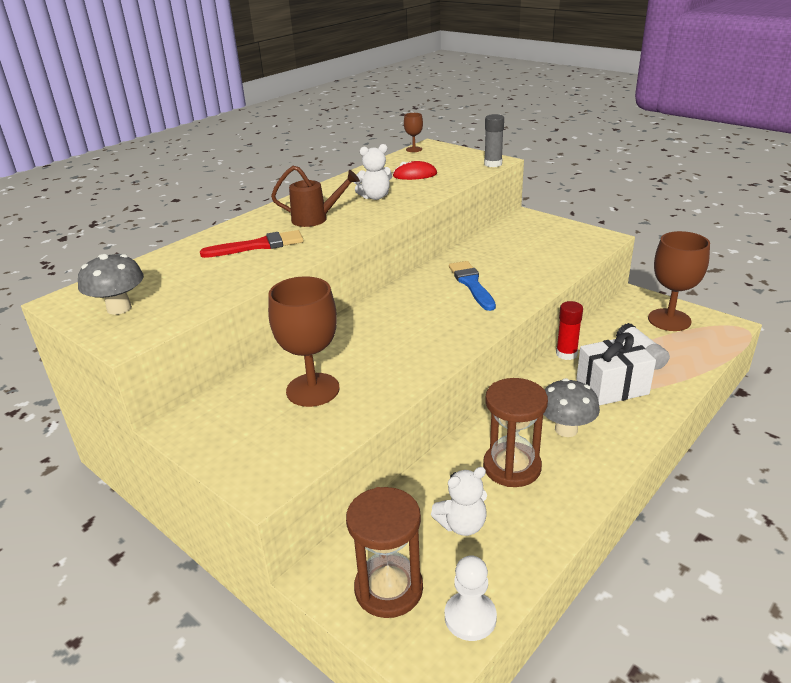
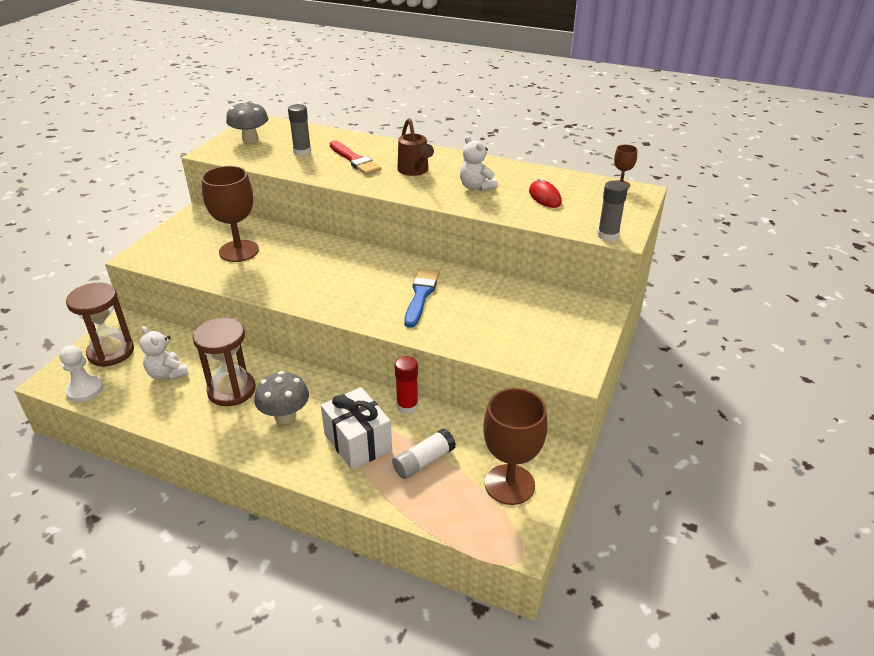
camera: 70 degrees right, 5 degrees up
blue brush [449,261,496,311] -> blue brush turned 45 degrees counterclockwise [404,268,440,328]
none -> grey glue stick [288,104,311,156]

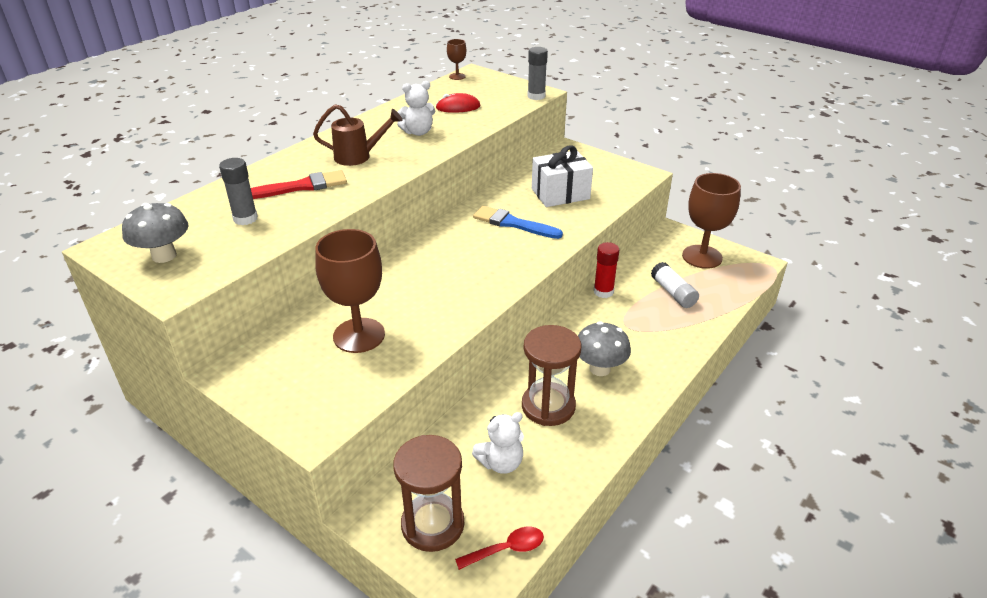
camera: 75 degrees left, 0 degrees up
white pawn [59,345,103,402] -> red spoon [455,527,544,570]
white gift [321,387,392,470] -> white gift moved to [532,145,593,207]

